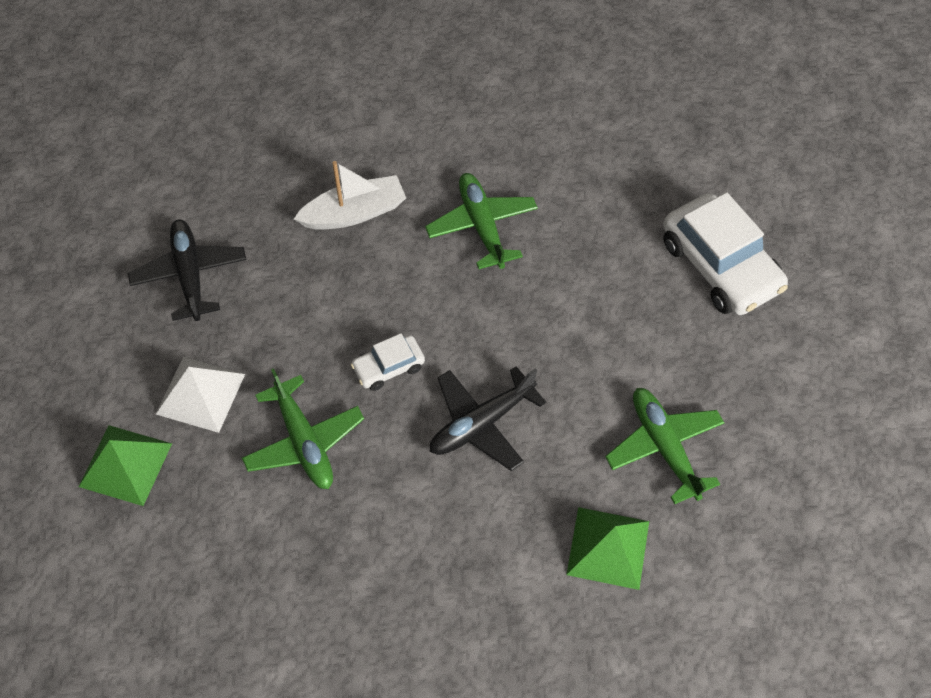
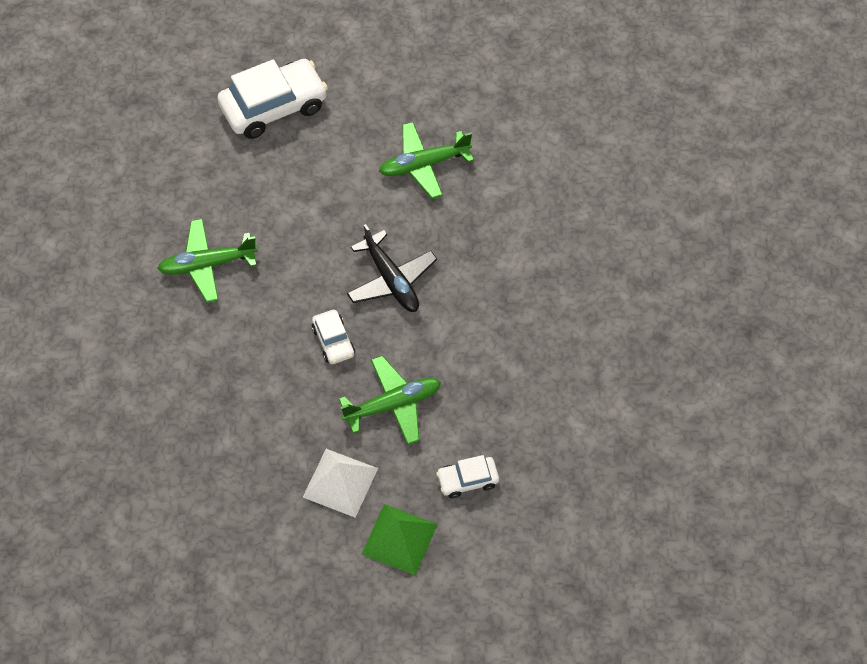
camera: 85 degrees left, 0 degrees up
black plane [128,219,246,321] -> none
white boat [294,161,406,230] -> none
green pyramid [566,507,649,590] -> none
none -> white car [436,455,499,498]

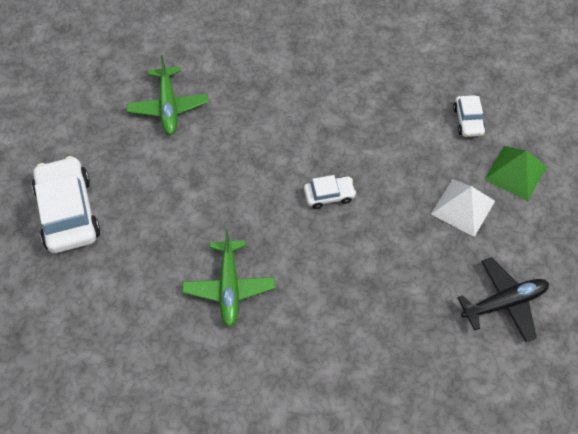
camera: 80 degrees left, 0 degrees up
green plane [339,356,441,445] -> none
black plane [347,224,437,312] -> black plane moved to [457,257,549,342]

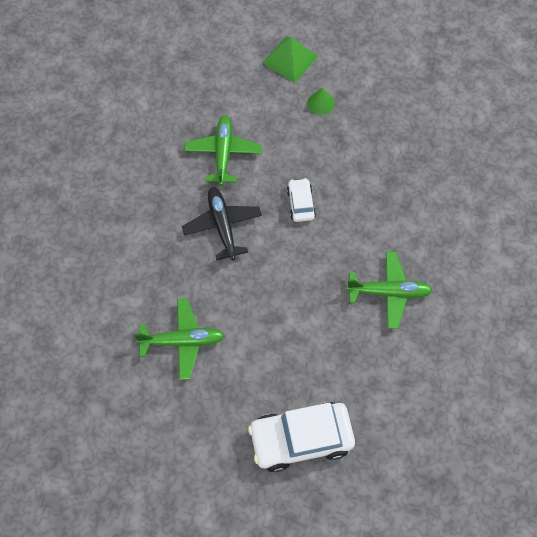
camera: 85 degrees left, 5 degrees up
white pyramid [431,179,495,237] -> green cone [307,88,335,115]
white car [453,95,486,137] -> none
black plane [457,257,549,342] -> black plane moved to [182,187,262,260]
none -> green plane [184,115,262,186]

